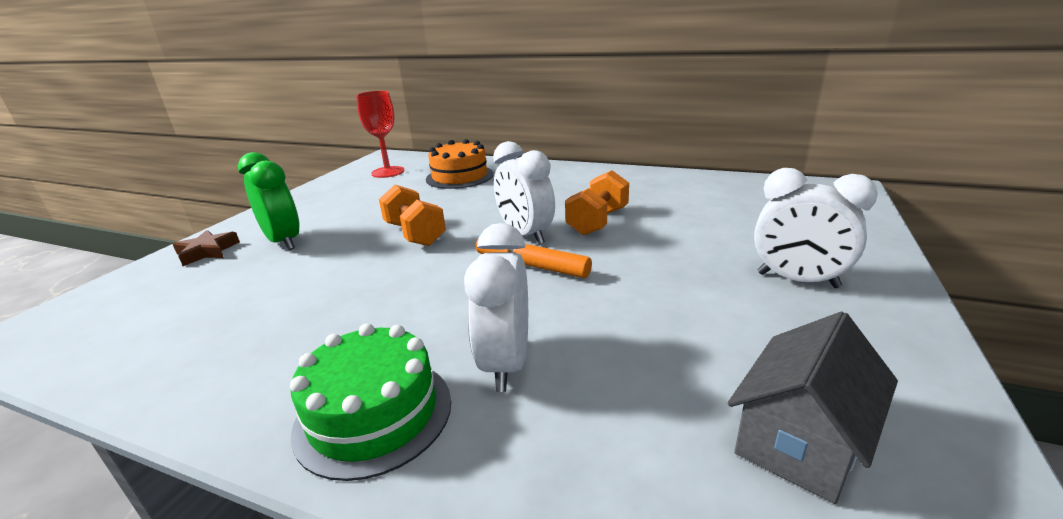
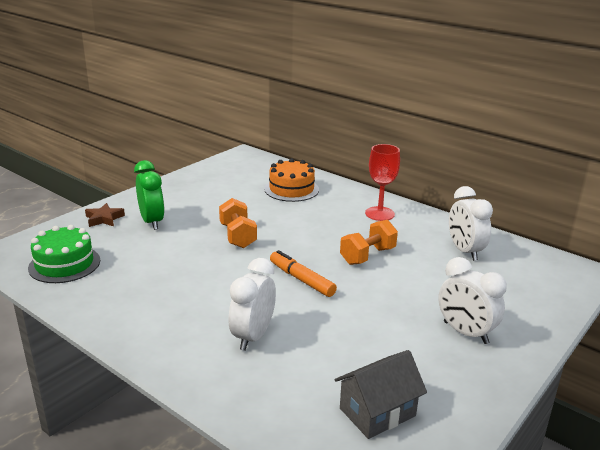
camera: 15 degrees right, 0 degrees up
green cake [290,323,451,481] -> green cake moved to [28,225,100,283]
red goblet [356,91,405,178] -> red goblet moved to [365,144,400,221]
white clock [493,141,555,244] -> white clock moved to [449,186,493,261]

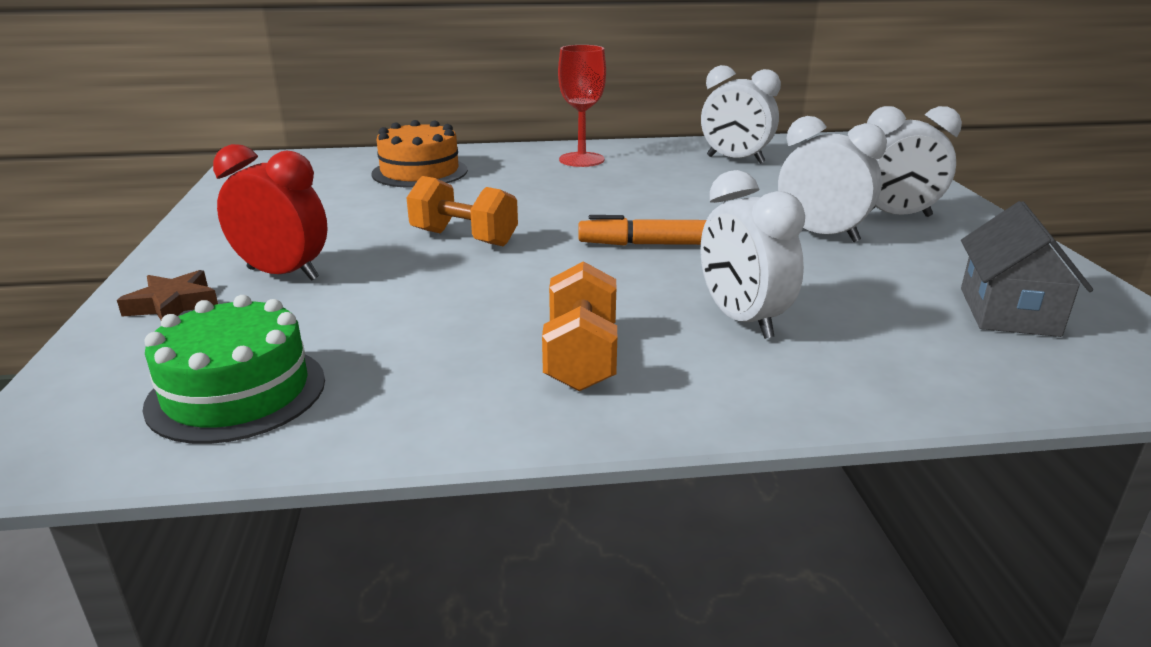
camera: 45 degrees left, 0 degrees up
green clock [134,160,165,230] -> red clock [213,144,328,281]
orange dumbbell [340,220,398,265] -> orange dumbbell moved to [542,261,617,391]
none -> white clock [778,116,887,242]

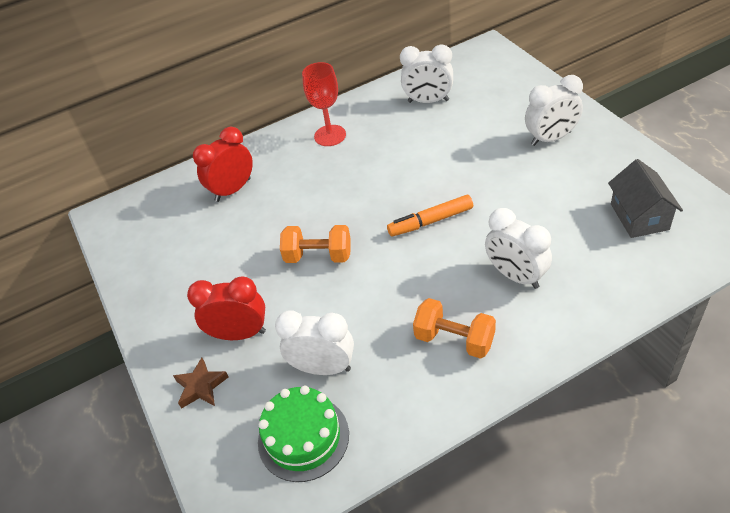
camera: 15 degrees left, 20 degrees up
orange cake [371,120,468,188] -> red clock [193,127,253,202]
orange dumbbell [542,261,617,391] -> orange dumbbell turned 45 degrees counterclockwise [413,298,496,359]
white clock [778,116,887,242] -> white clock moved to [275,310,354,375]

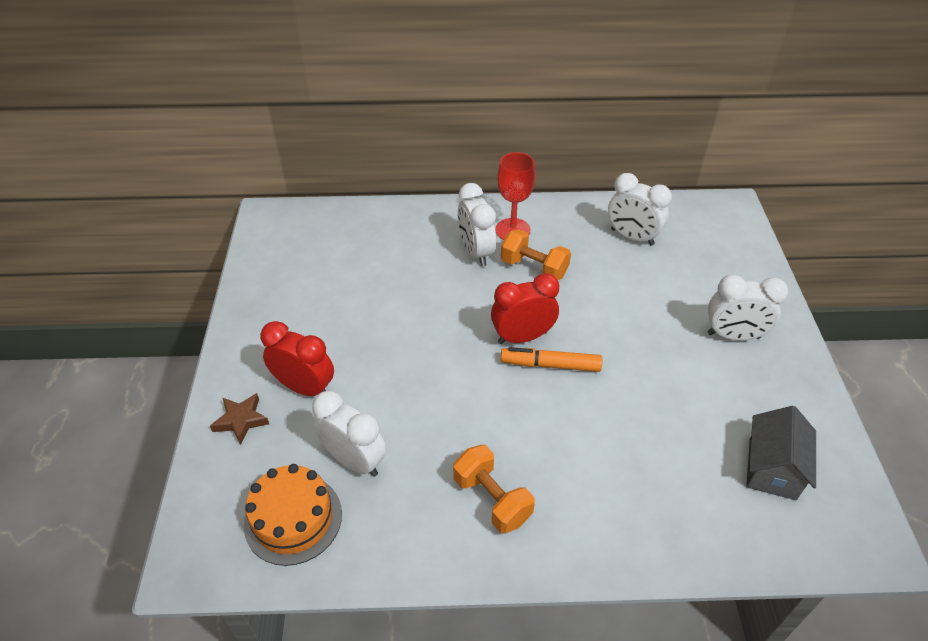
camera: 20 degrees right, 0 degrees up
red clock [193,127,253,202] -> red clock moved to [491,273,559,344]
green cake [258,385,349,482] -> orange cake [244,464,342,566]
orange dumbbell [280,225,351,263] -> orange dumbbell moved to [501,229,571,280]
white clock [485,208,552,289] -> white clock moved to [458,183,496,266]

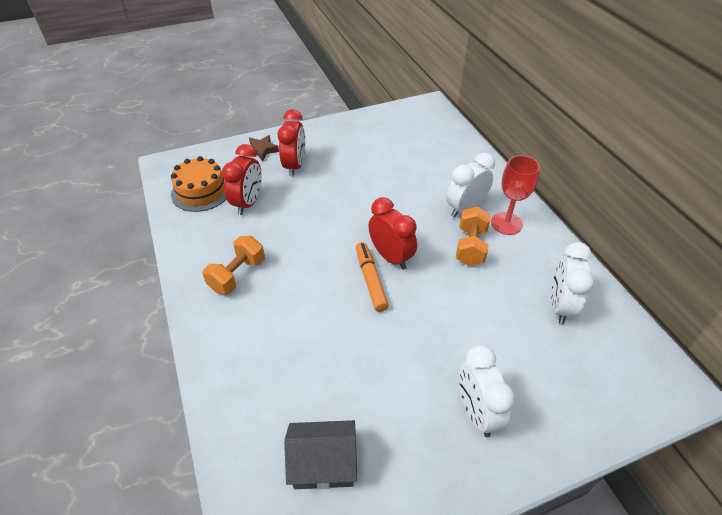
camera: 70 degrees right, 0 degrees up
white clock [312,391,386,477] -> red clock [222,144,262,215]

